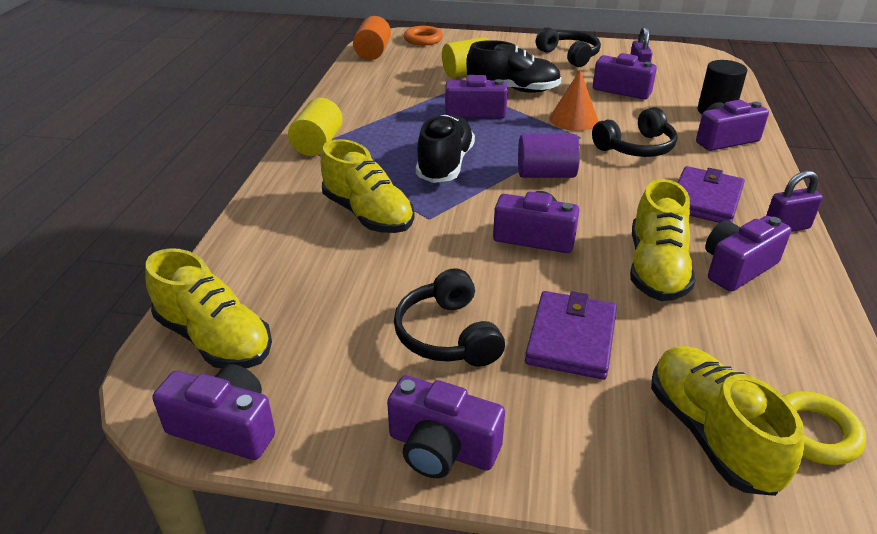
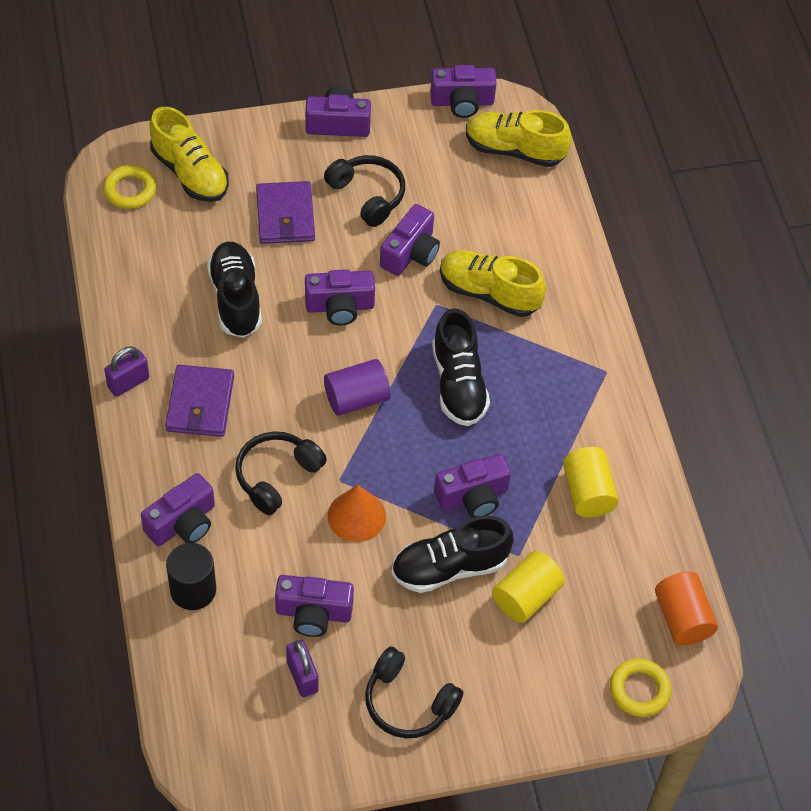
camera: 155 degrees right, 20 degrees up
yellow cylinder [288,98,343,156] -> yellow cylinder moved to [563,447,619,518]
orange ring [404,26,443,45] -> yellow ring [610,659,671,717]
yellow shoe [630,179,695,301] -> black shoe [207,241,262,338]
purple camera [705,216,791,292] -> purple camera moved to [380,204,440,276]

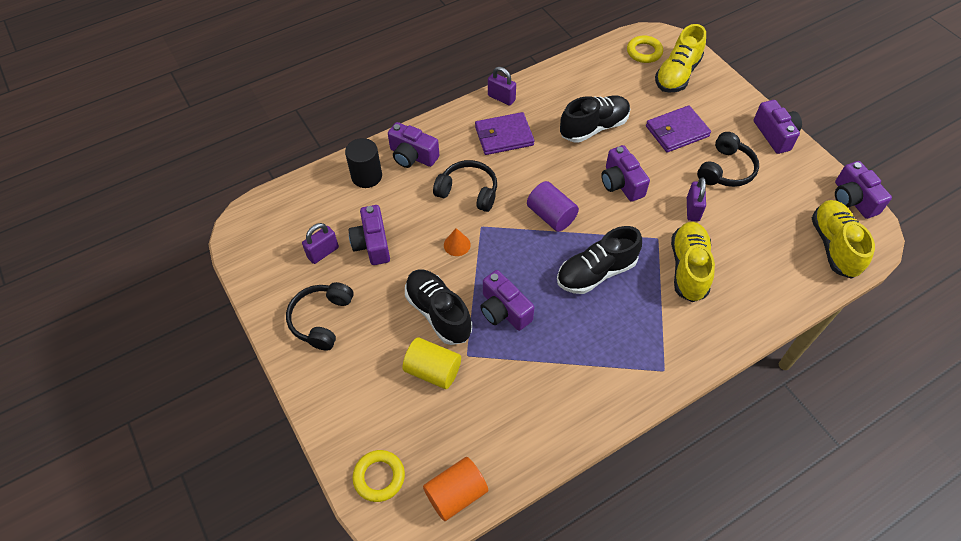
camera: 75 degrees right, 0 degrees up
orange cone [328,485,386,542] -> orange cone [444,228,471,256], size x0.63
purple camera [380,204,440,276] -> purple padlock [687,177,706,221]
yellow cylinder [563,447,619,518] -> none

